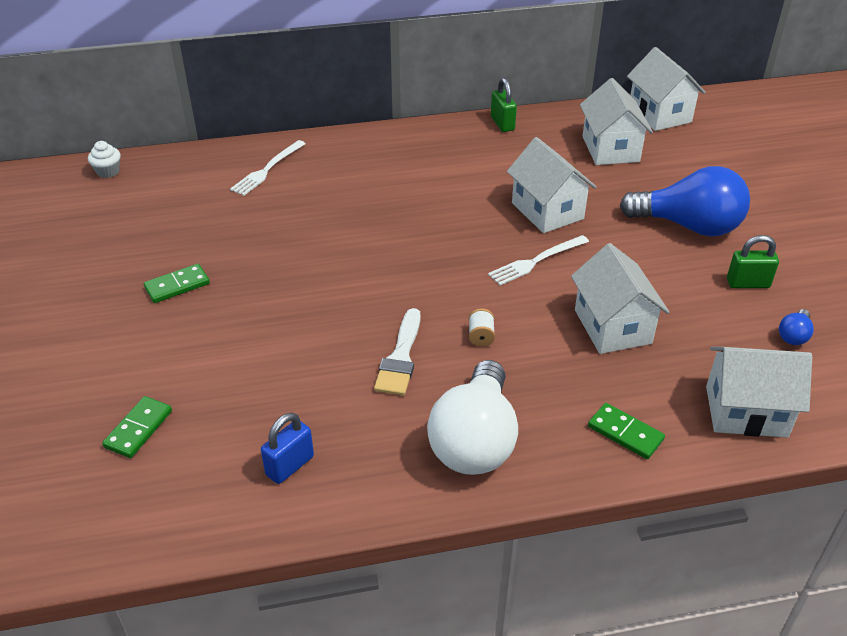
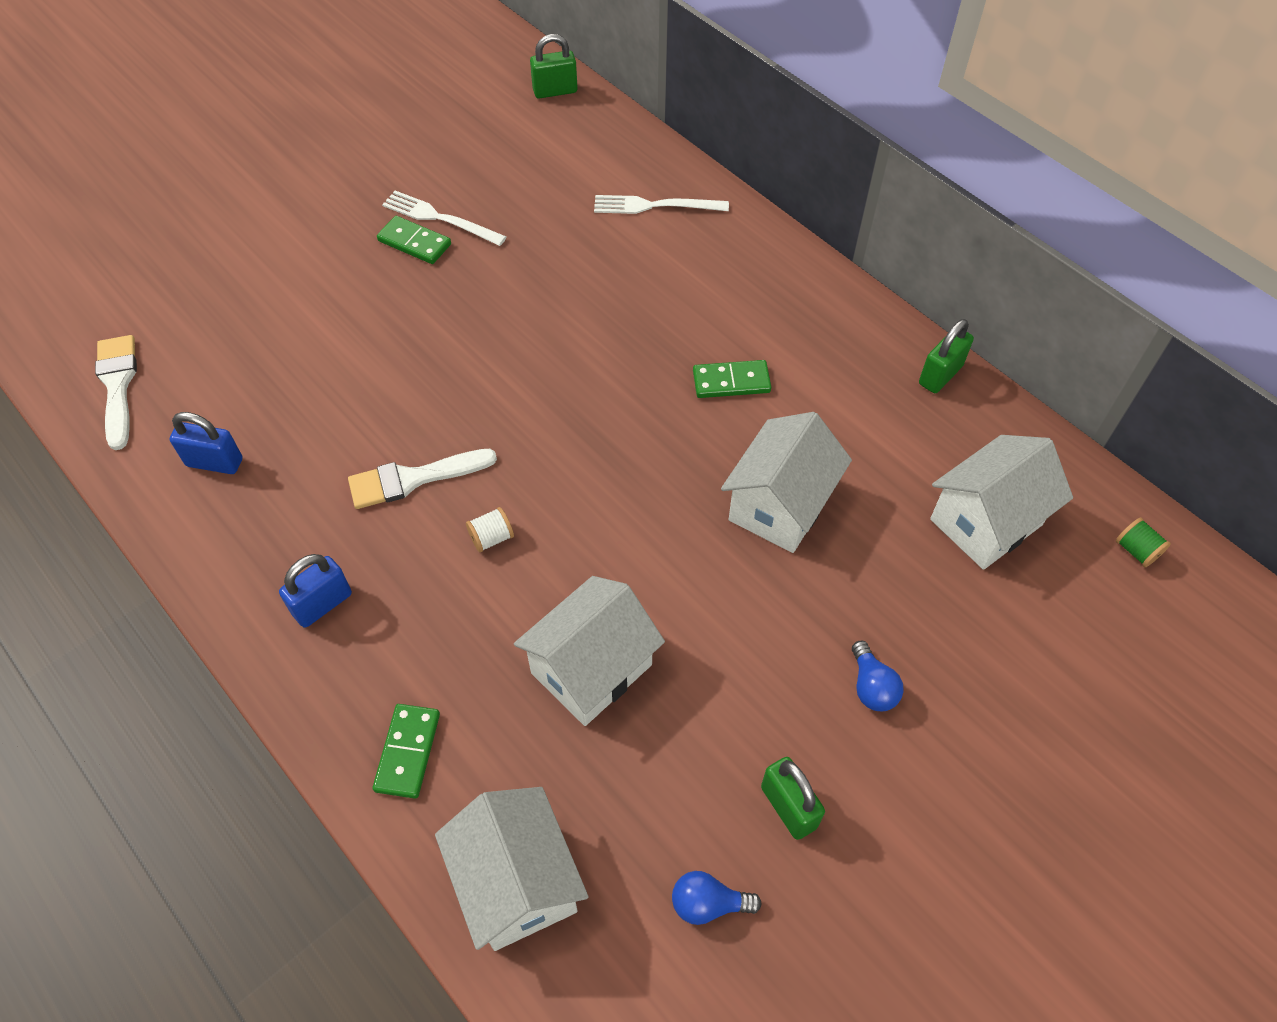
camera: 60 degrees right, 15 degrees up
white cupcake [88,141,120,178] -> green padlock [530,34,578,99]
green domino [102,396,172,458] -> green domino moved to [693,360,771,398]
white light bulb [427,360,518,475] -> blue padlock [279,554,352,628]
white fork [488,235,589,285] -> white fork moved to [382,191,506,246]
blue light bulb [620,166,750,236] -> blue light bulb [852,641,904,711], size x0.41
white house [627,47,706,131] -> green spool [1116,518,1171,567]
none -> white brush [95,335,137,450]

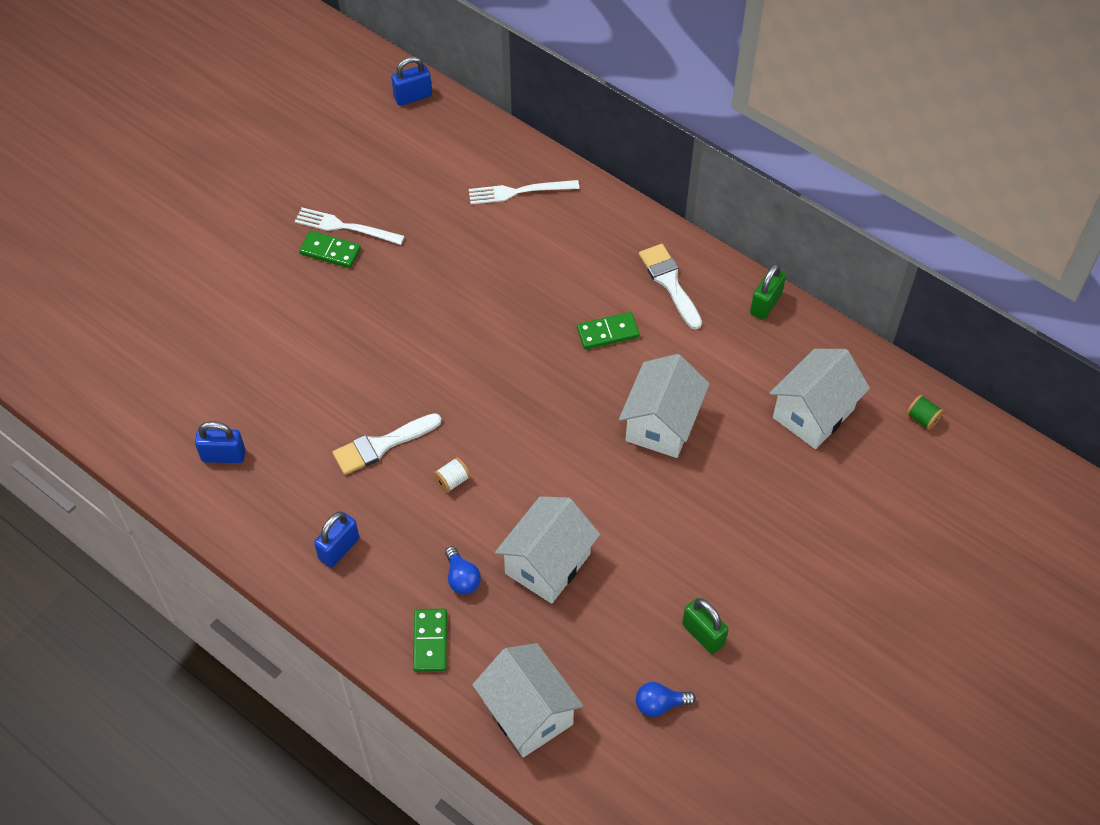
camera: 10 degrees left, 0 degrees up
white brush [95,335,137,450] -> white brush moved to [639,244,702,330]
green padlock [530,34,578,99] -> blue padlock [391,56,432,106]
blue light bulb [852,641,904,711] -> blue light bulb moved to [445,546,481,595]

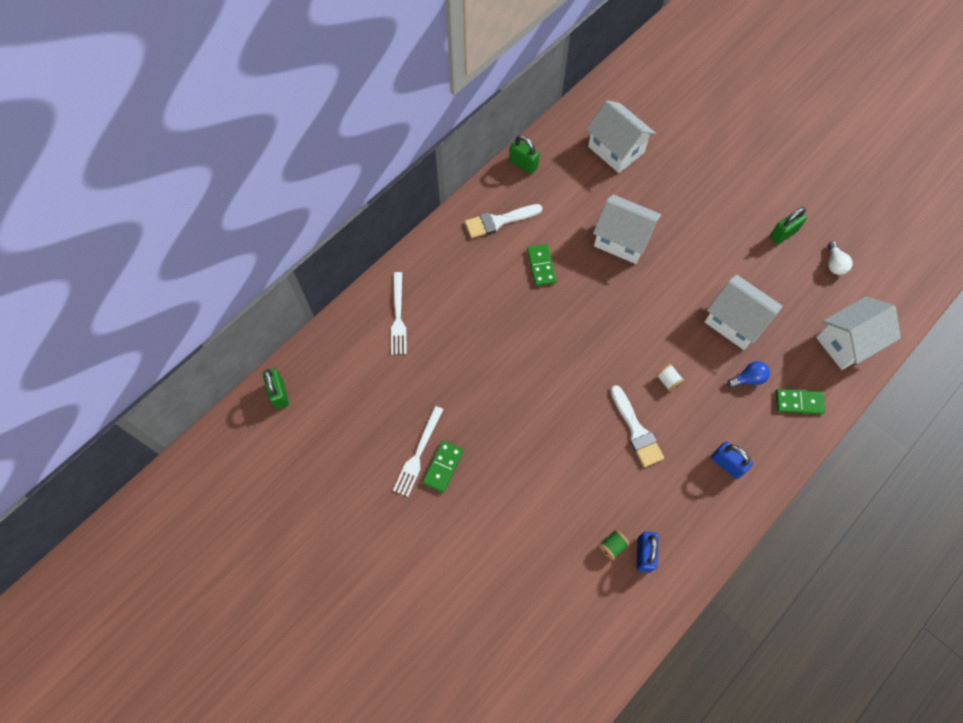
camera: 85 degrees left, 10 degrees up
blue padlock [391,56,432,106] -> green padlock [263,369,289,409]
blue light bulb [636,682,696,717] -> white light bulb [828,241,852,275]
green spool [906,394,944,430] -> green spool moved to [599,530,630,560]

